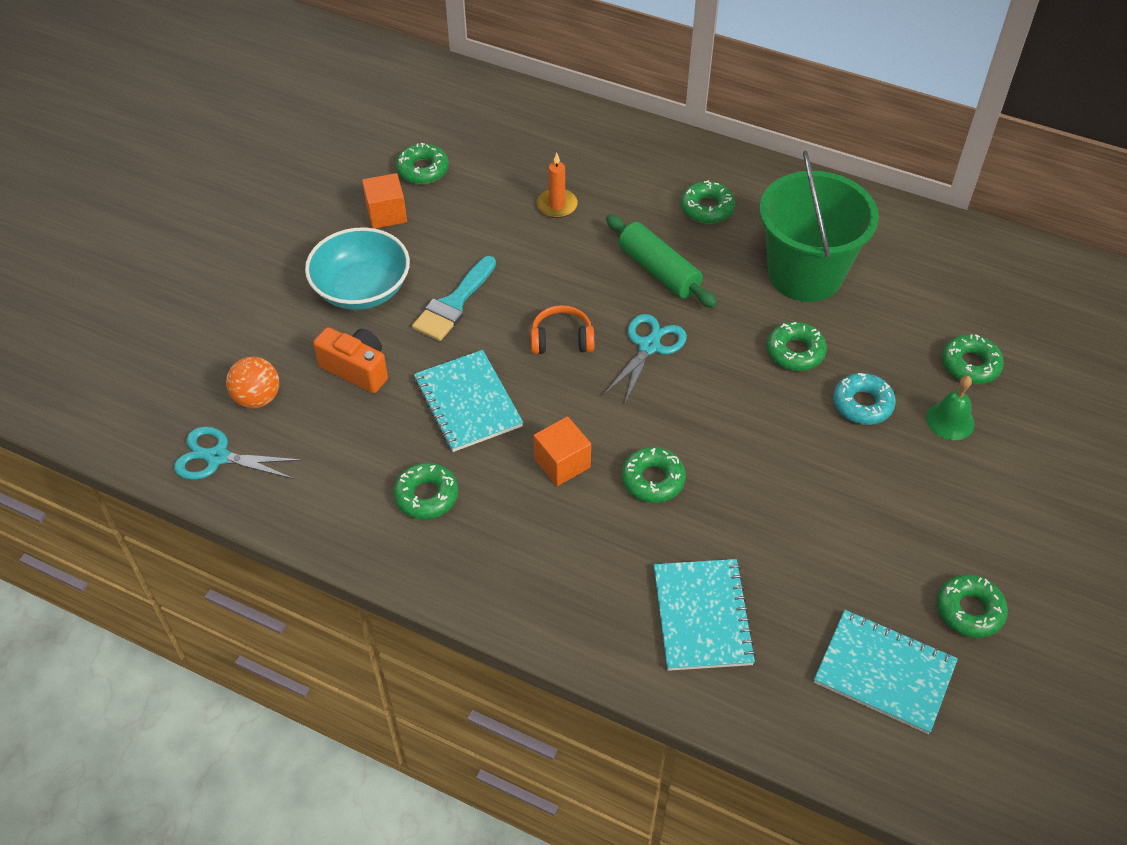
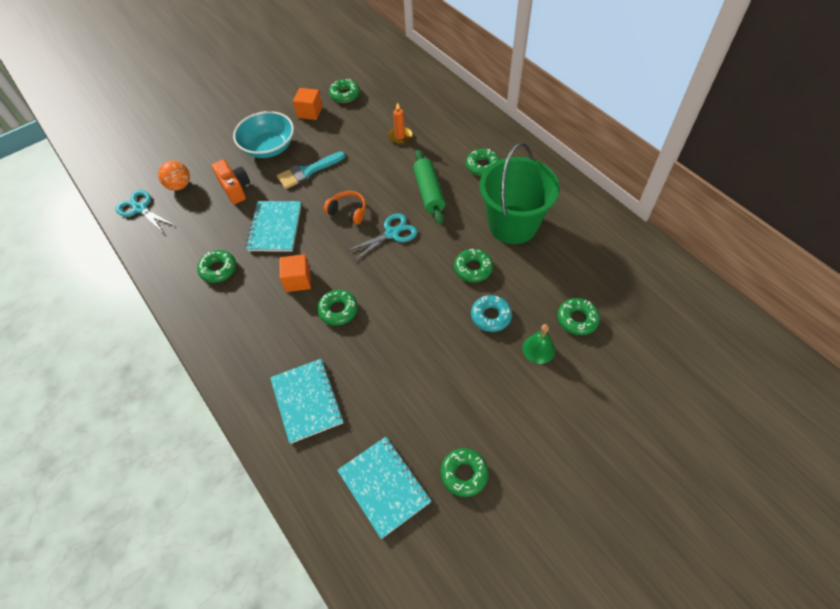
camera: 30 degrees right, 5 degrees up
turquoise notebook [654,559,756,671] -> turquoise notebook turned 45 degrees counterclockwise [270,359,344,444]

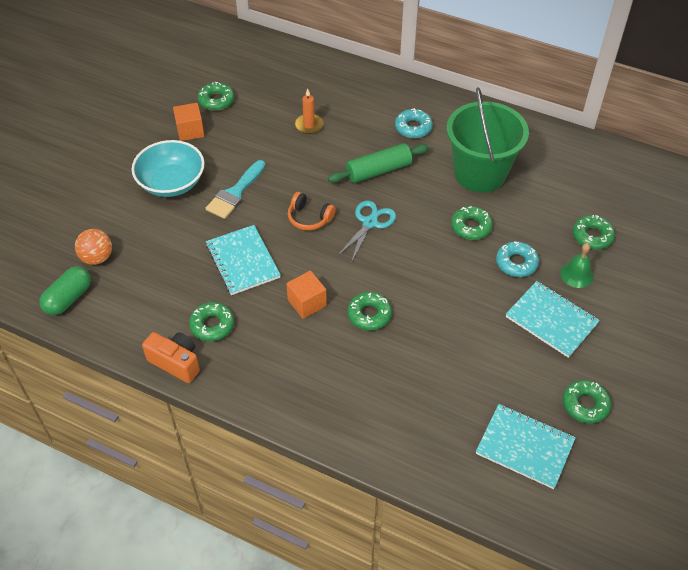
camera: 30 degrees left, 5 degrees down
turquoise scissors [116,190,175,233] -> green capsule [40,266,91,315]
orange camera [212,159,250,204] -> orange camera moved to [142,332,200,383]
turquoise notebook [270,359,344,444] -> turquoise notebook moved to [506,281,600,358]
orange headphones [324,191,366,225] -> orange headphones turned 150 degrees counterclockwise [288,192,336,230]
green rolling pin [413,150,445,224] -> green rolling pin turned 75 degrees counterclockwise [328,143,429,183]
green donut [466,149,500,176] -> turquoise donut [395,108,433,138]

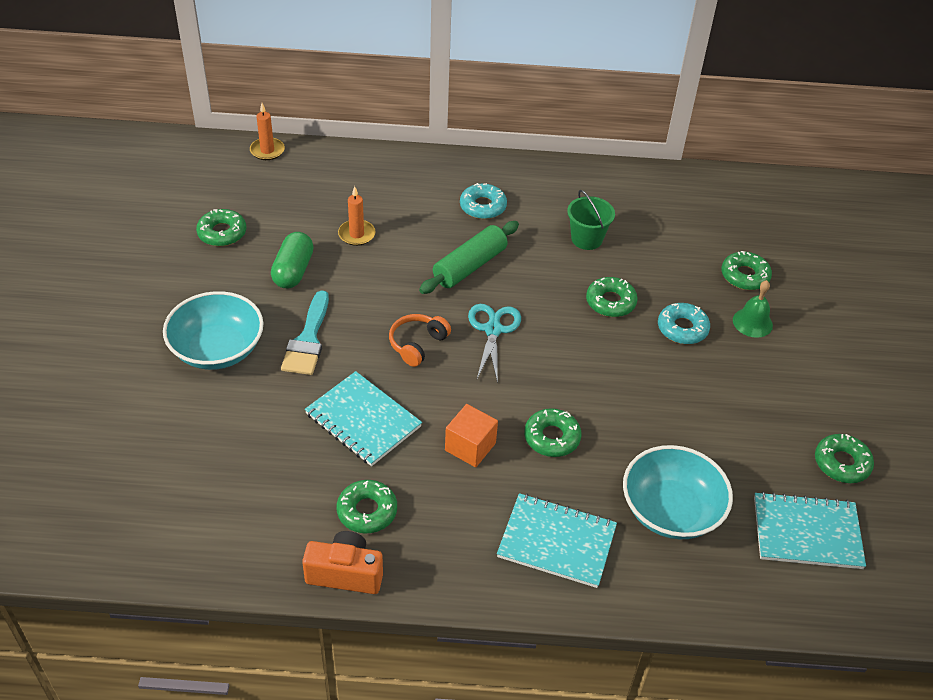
camera: 25 degrees left, 5 degrees down
green capsule [40,266,91,315] -> green capsule moved to [271,232,314,288]
orange ball [75,229,112,265] -> none
orange cube [173,103,205,141] -> none
orange headphones [288,192,336,230] -> orange headphones turned 120 degrees clockwise [389,314,451,367]
green bucket [447,87,529,193] -> green bucket [567,190,615,250], size x0.49
turquoise notebook [506,281,600,358] -> turquoise notebook moved to [497,493,617,588]
none -> orange candle [250,103,285,160]
none -> turquoise bowl [623,445,733,539]

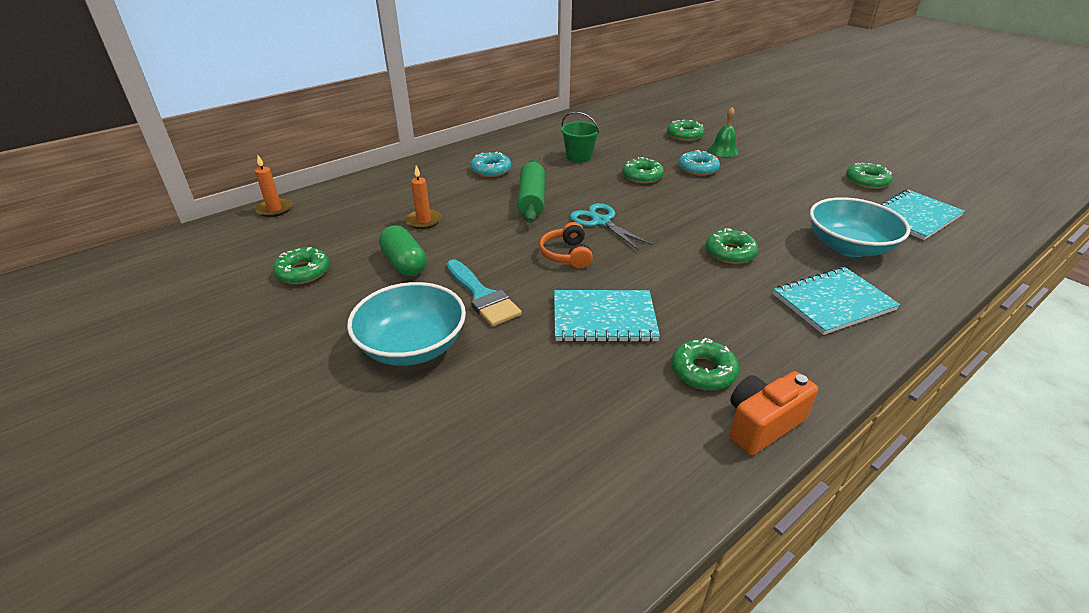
camera: 40 degrees left, 10 degrees down
orange cube [445,404,498,467] -> none

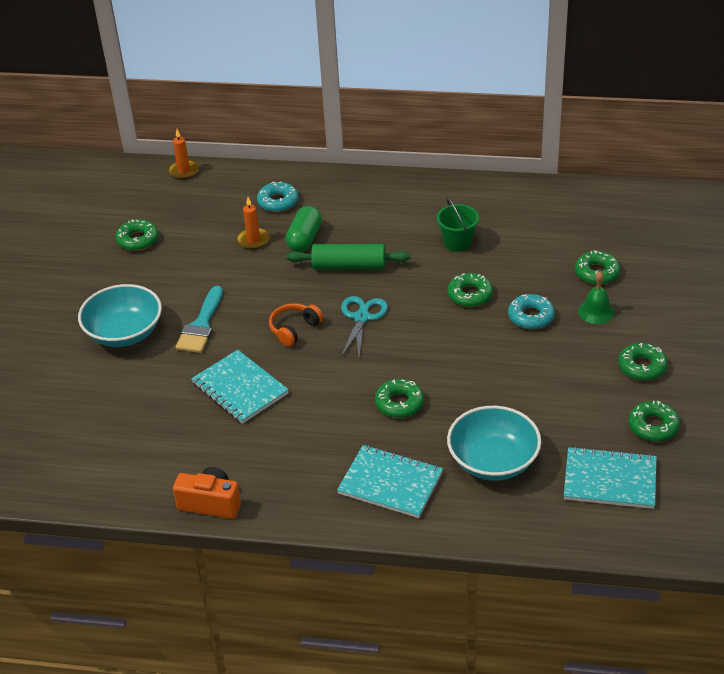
camera: 50 degrees right, 5 degrees up
green capsule [379,225,427,276] -> green capsule moved to [285,206,322,252]
turquoise donut [470,152,511,177] -> turquoise donut moved to [257,181,298,212]
green rolling pin [517,160,545,223] -> green rolling pin turned 45 degrees clockwise [287,244,410,269]
green donut [671,338,739,390] -> green donut moved to [618,343,668,381]

